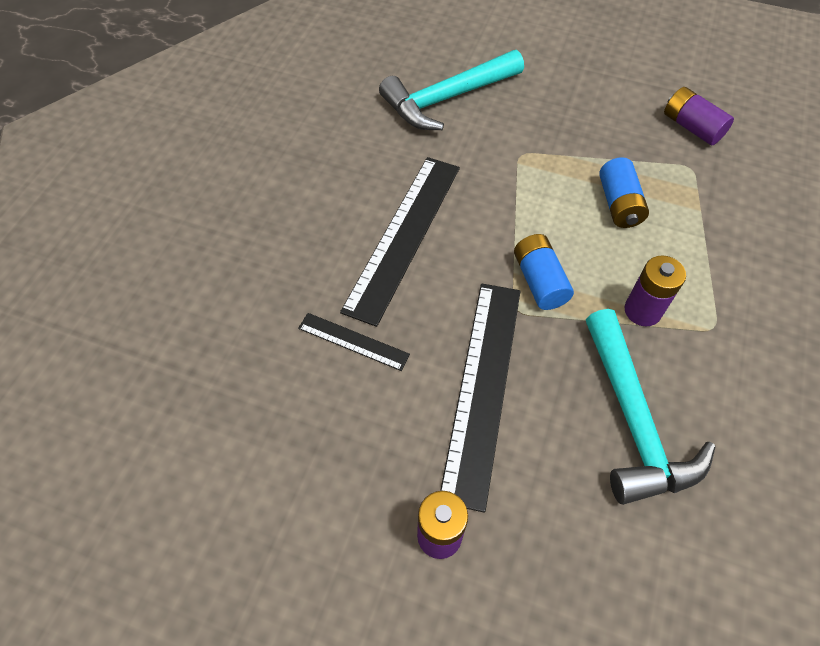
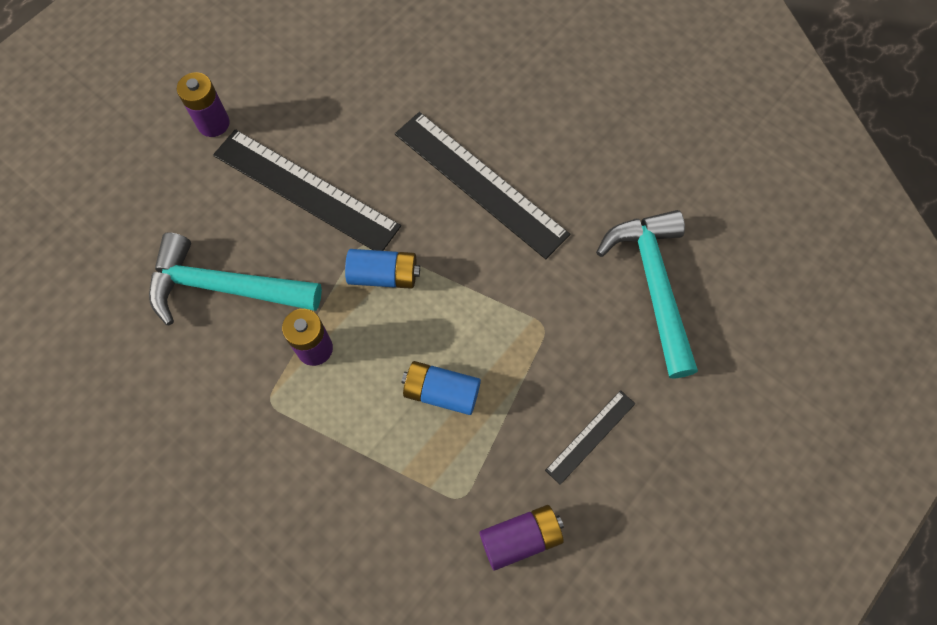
camera: 110 degrees right, 10 degrees up
black ruler [298,313,410,371] -> black ruler moved to [545,390,635,485]

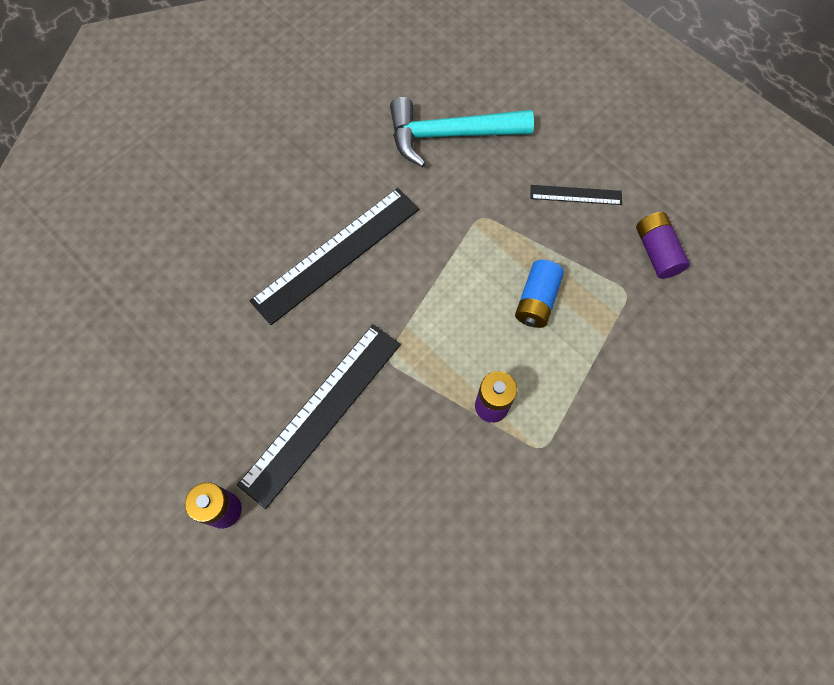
camera: 85 degrees left, 0 degrees up
turquoise hammer [149,232,322,325] -> none
blue battery [345,249,420,289] -> none
black ruler [545,390,635,485] -> black ruler turned 45 degrees counterclockwise [530,185,622,205]

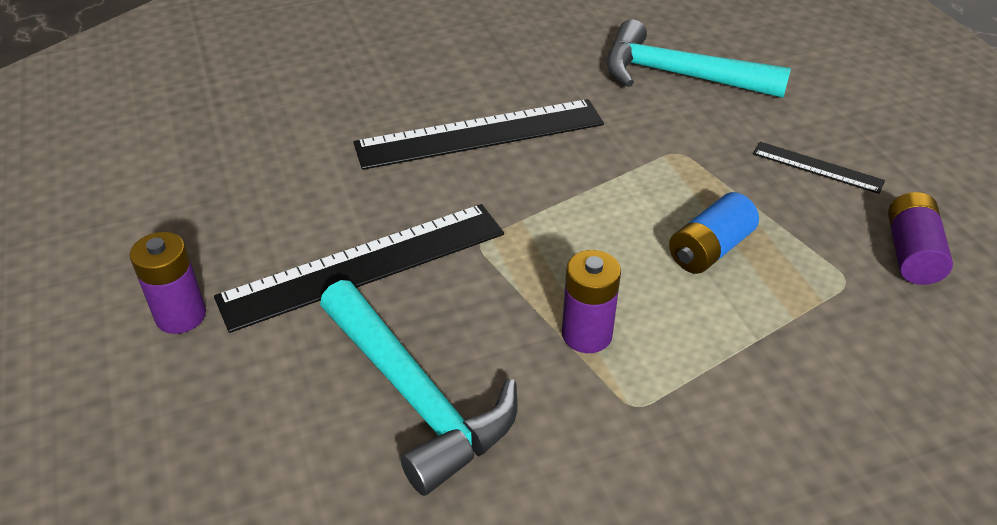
camera: 25 degrees right, 25 degrees down
none -> turquoise hammer [320,280,518,496]

